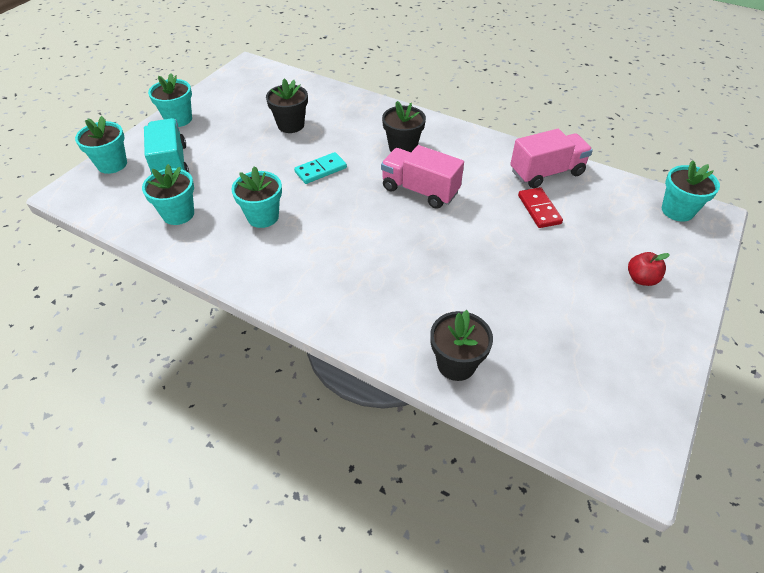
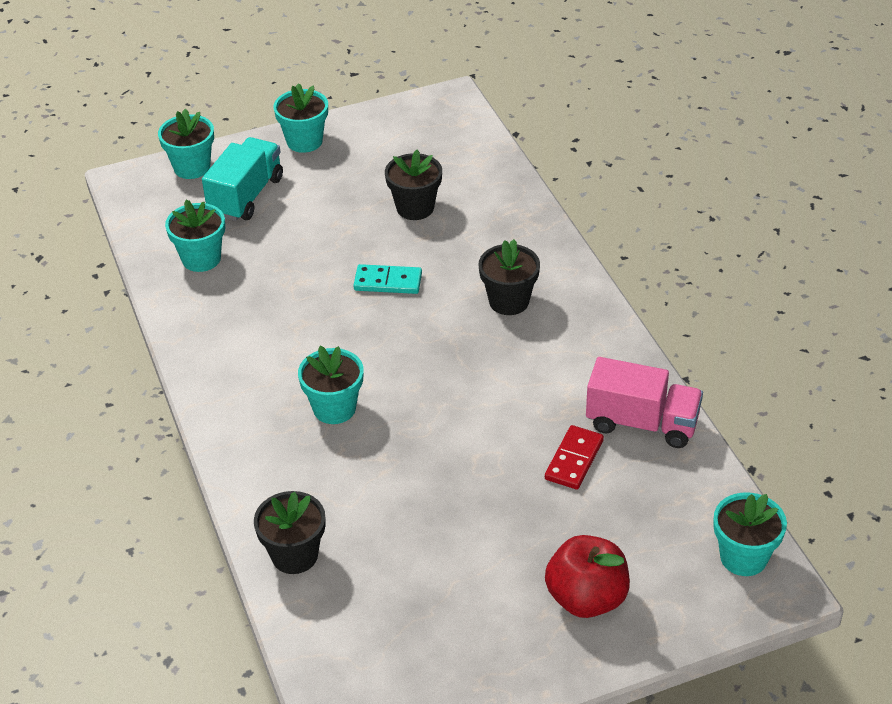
camera: 40 degrees right, 5 degrees down
turquoise flower pot [231,166,282,228] -> turquoise flower pot moved to [298,346,363,424]
pink truck [381,145,464,209] -> none
red apple [628,252,670,286] -> red apple [545,535,630,618], size x1.75

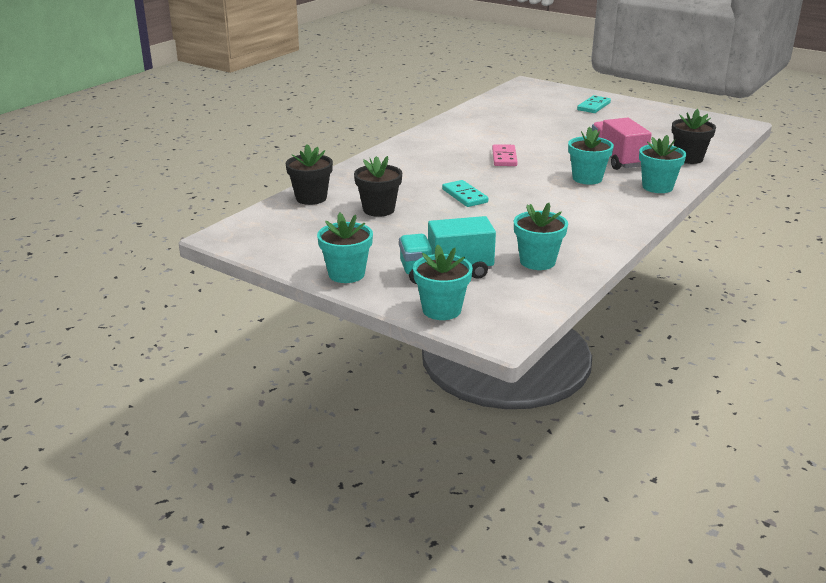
camera: 125 degrees left, 15 degrees down
black flower pot [478,239,540,315] -> black flower pot moved to [286,144,333,205]
red domino [545,425,604,490] -> none
red apple [545,535,630,618] -> turquoise domino [577,95,611,113]
pink truck [586,357,703,448] -> pink truck moved to [592,118,652,170]
turquoise flower pot [713,492,787,576] -> turquoise flower pot moved to [639,135,686,193]
none -> pink domino [492,144,518,166]

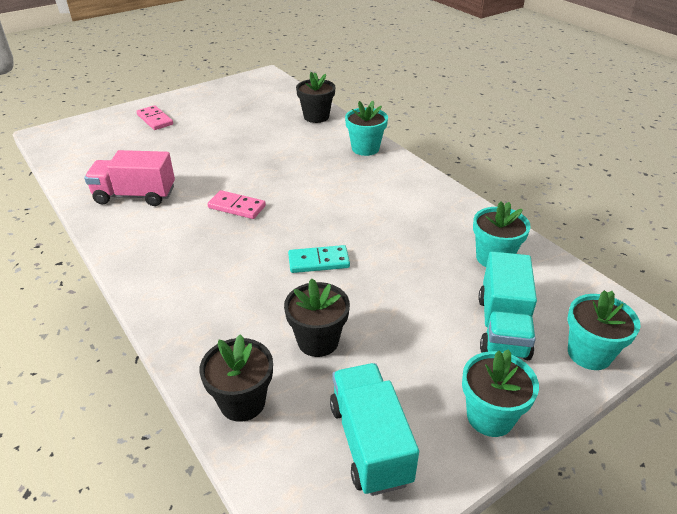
camera: 70 degrees left, 10 degrees up
turquoise flower pot [568,127,614,185] -> none
turquoise domino [577,95,611,113] -> pink domino [136,105,173,130]
pink truck [592,118,652,170] -> pink truck moved to [84,150,175,206]
none -> turquoise truck [330,363,419,496]

